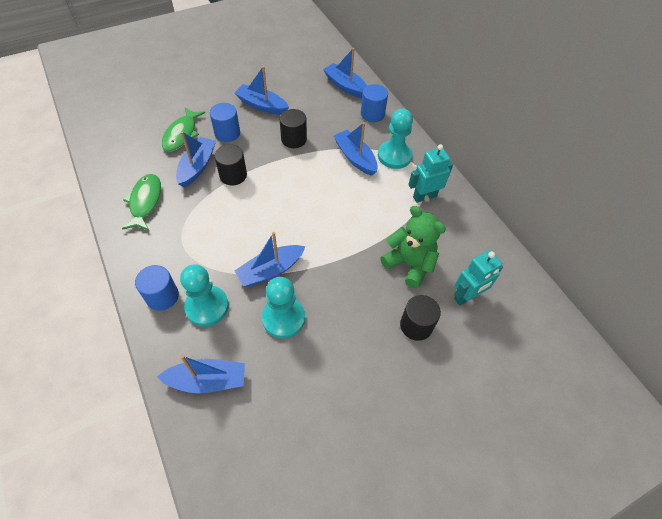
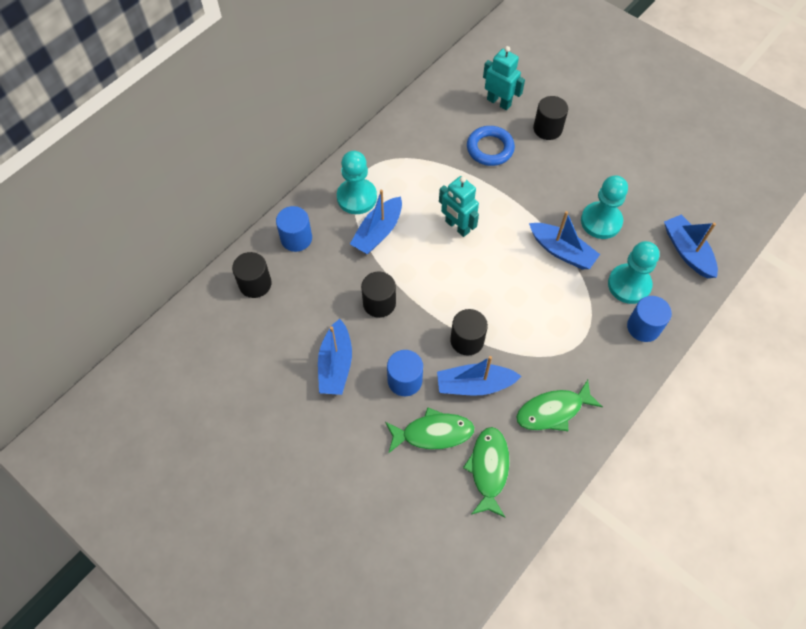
camera: 110 degrees left, 5 degrees up
blue boat [323,48,367,98] -> black cylinder [232,252,272,298]
green teddy bear [380,206,446,288] -> blue ring [467,126,515,166]
turquoise robot [408,144,453,203] -> turquoise robot moved to [439,176,479,237]
none -> green fish [463,427,510,518]

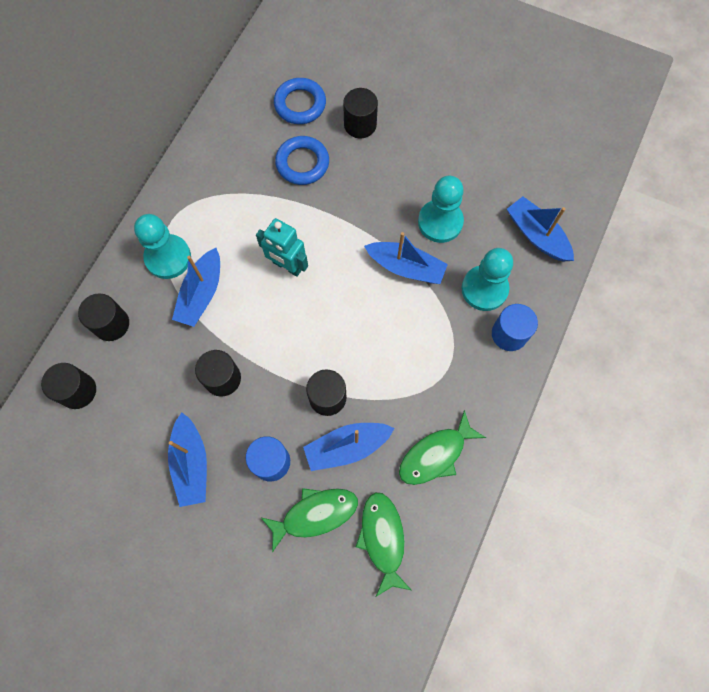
camera: 15 degrees left, 10 degrees up
blue cylinder [276,206,312,252] -> black cylinder [78,294,129,341]
turquoise robot [483,46,525,110] -> blue ring [274,78,326,124]

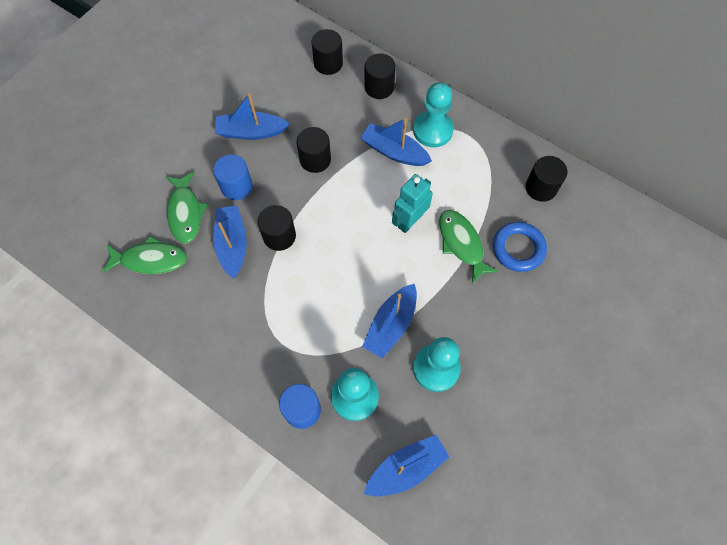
camera: 100 degrees right, 5 degrees down
blue ring [274,78,326,124] -> none
black cylinder [343,88,378,138] -> black cylinder moved to [526,156,568,202]
green fish [399,410,486,485] -> green fish moved to [439,210,499,284]

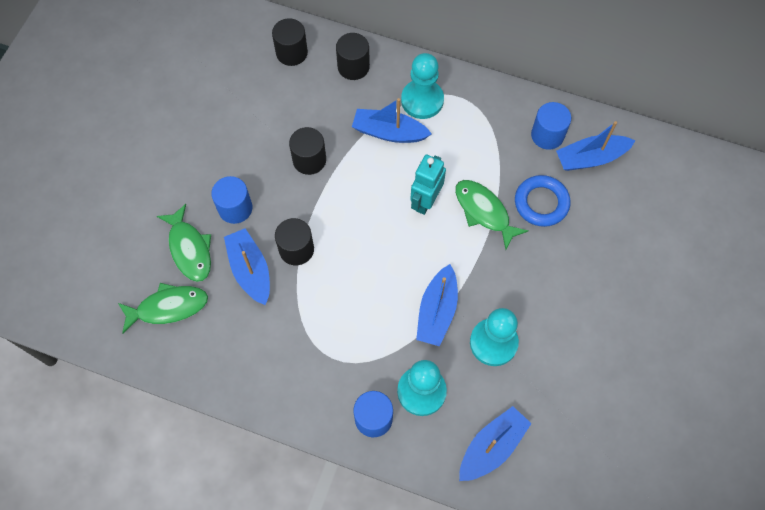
camera: 15 degrees left, 0 degrees up
blue boat [215,93,290,140] -> blue boat moved to [556,121,636,171]
black cylinder [526,156,568,202] -> blue cylinder [531,102,571,150]

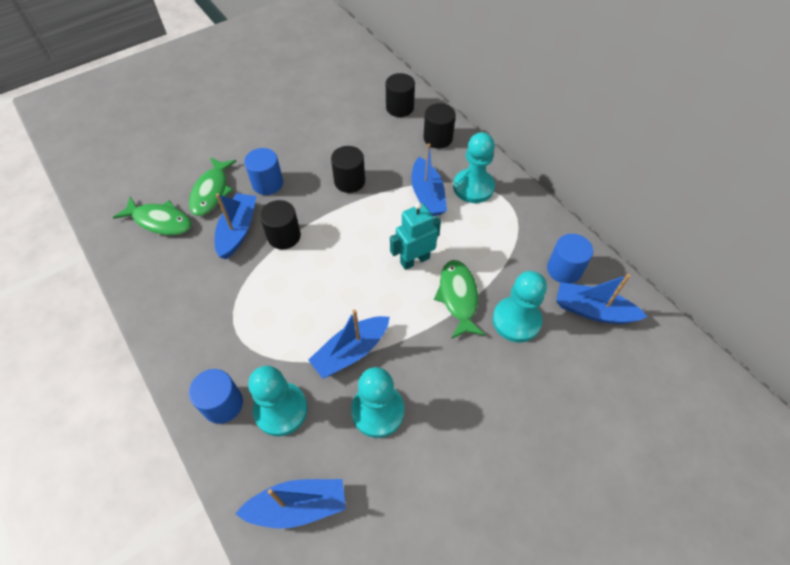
camera: 35 degrees right, 10 degrees down
blue boat [352,98,432,143] -> blue boat turned 150 degrees counterclockwise [411,143,447,216]
blue ring [515,175,570,227] -> turquoise pawn [492,271,547,342]

